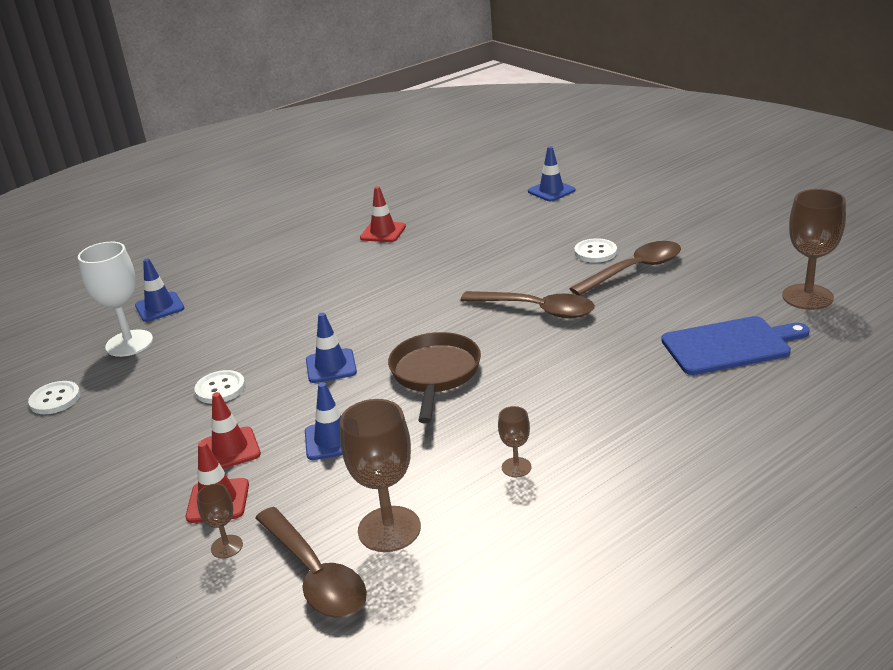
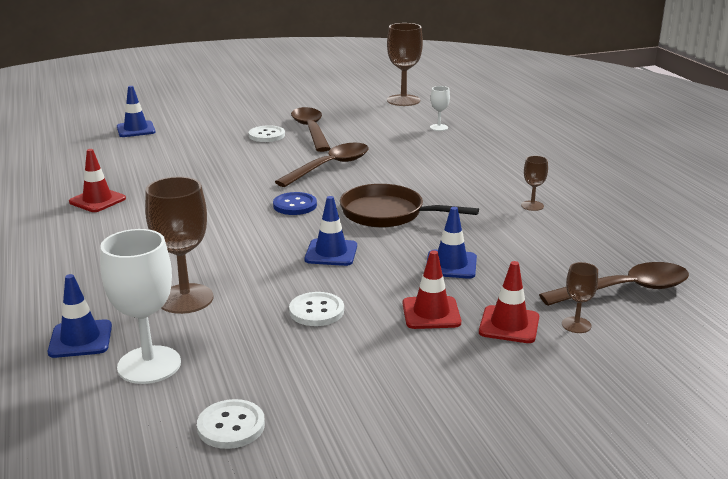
camera: 75 degrees left, 5 degrees down
brown goblet [340,399,421,552] -> brown goblet moved to [145,177,213,314]
blue cutting board [661,316,810,375] -> white goblet [430,86,450,131]
none -> blue button [273,192,317,215]

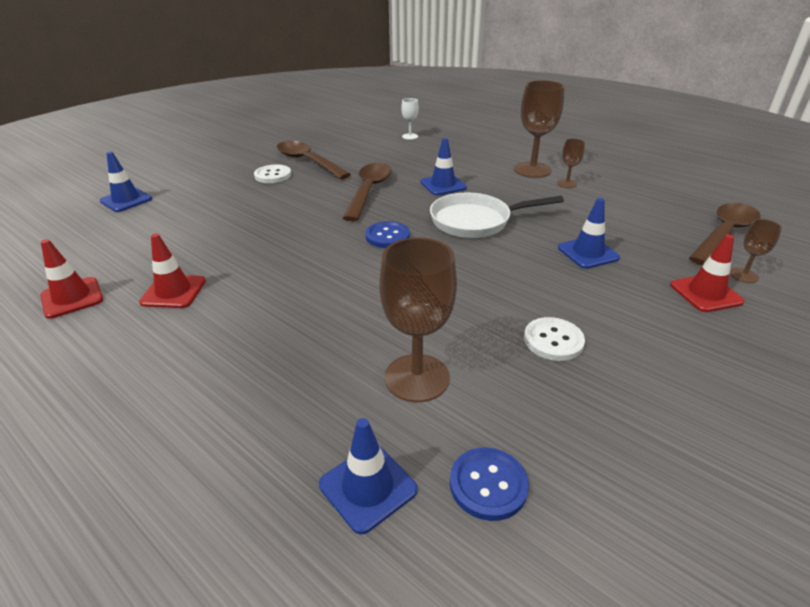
camera: 30 degrees left, 10 degrees up
white goblet [100,229,181,384] -> blue button [450,447,529,521]
white button [197,399,265,449] -> none
blue traffic cone [304,196,357,266] -> blue traffic cone moved to [421,138,467,195]
brown pan [340,184,479,228] -> white pan [430,193,564,238]
brown goblet [387,23,423,106] -> brown goblet moved to [514,80,564,178]
red traffic cone [403,250,461,329] -> red traffic cone moved to [40,239,103,319]

